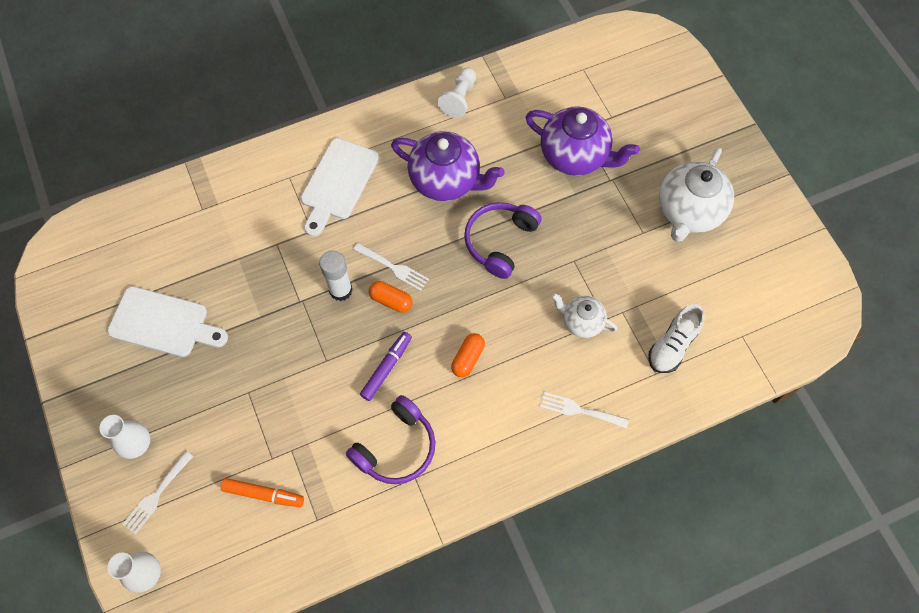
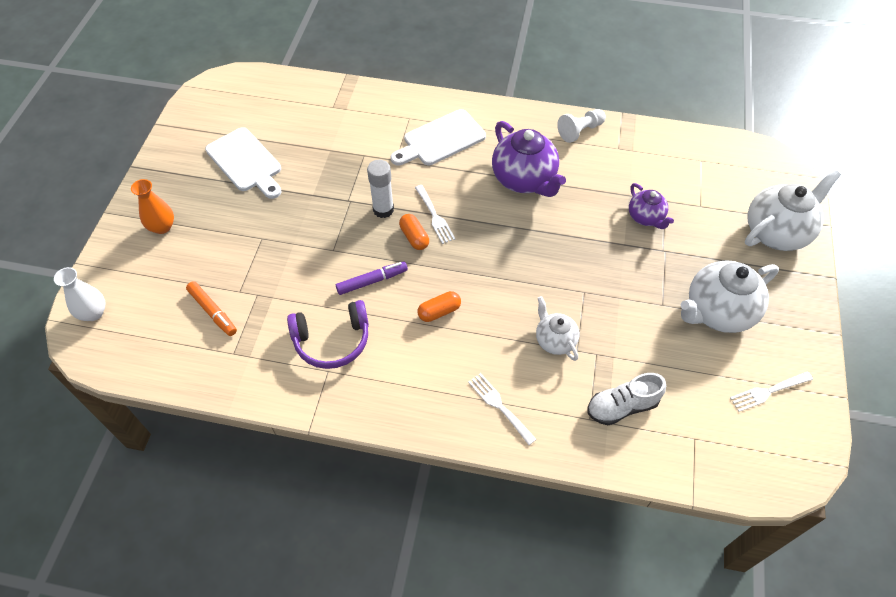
camera: 35 degrees right, 10 degrees down
white vase [99,415,150,459] -> orange vase [131,179,174,234]
white fork [122,451,193,534] -> white fork moved to [730,371,813,412]
purple headphones [464,202,542,279] -> none
purple teapot [526,106,640,176] -> purple teapot [629,183,674,229], size x0.56
none -> white teapot [745,170,841,251]

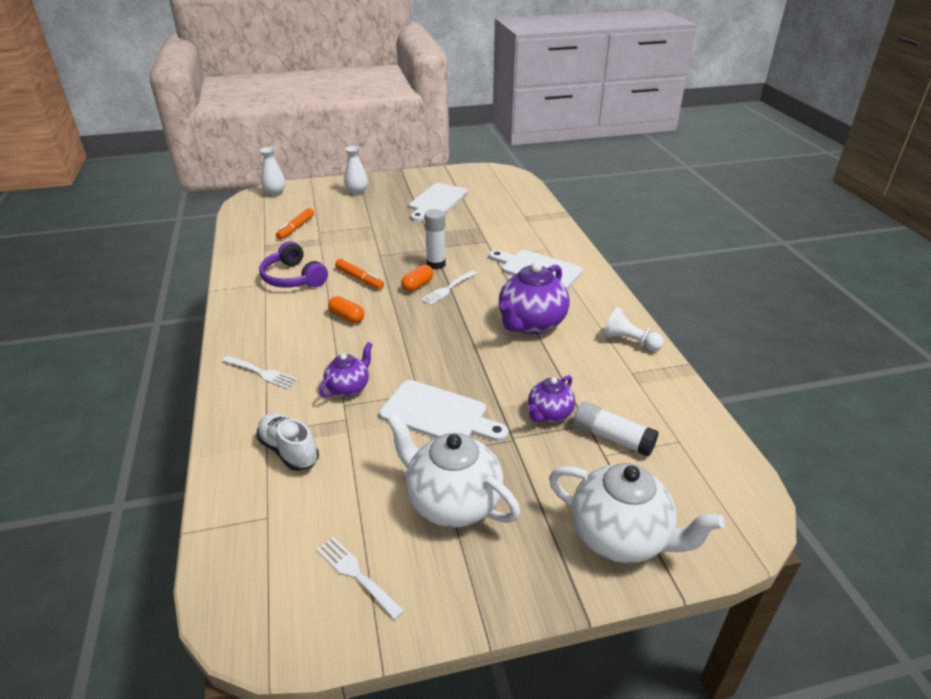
camera: 65 degrees right, 20 degrees down
orange vase [131,179,174,234] -> white vase [344,146,368,195]
purple marker [336,261,408,295] -> orange marker [335,259,384,290]
white fork [468,373,536,445] -> white fork turned 90 degrees clockwise [222,356,298,389]
white teapot [536,296,579,361] -> purple teapot [319,342,373,398]
none -> white cutting board [379,380,508,442]
none -> white glue stick [573,402,659,457]

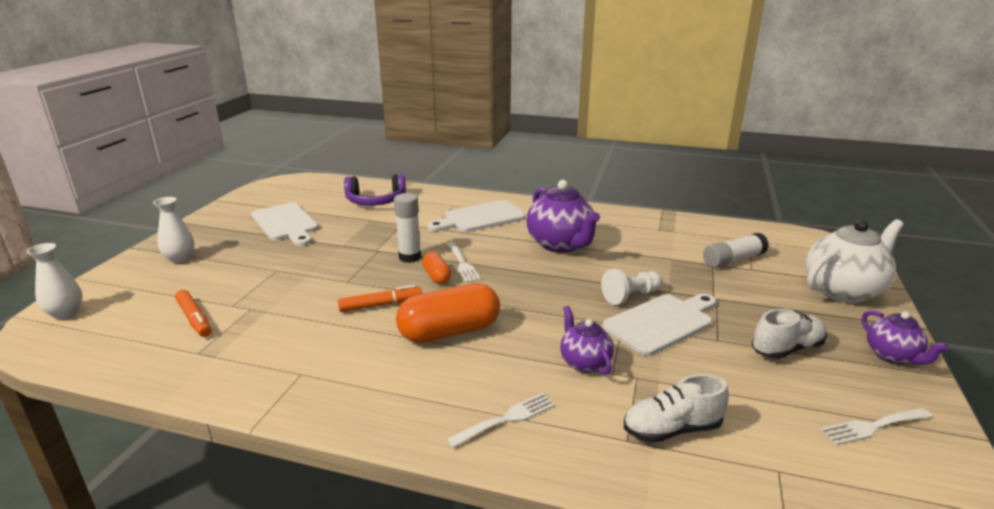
camera: 60 degrees left, 10 degrees down
purple headphones [259,241,328,288] -> purple headphones moved to [344,174,406,206]
orange capsule [328,296,364,323] -> orange capsule [396,283,500,343], size x1.94
white teapot [386,413,520,528] -> white shoe [752,309,827,359]
purple teapot [528,375,575,422] -> purple teapot moved to [862,310,949,365]
white pawn [603,307,664,351] -> white pawn moved to [601,269,663,305]

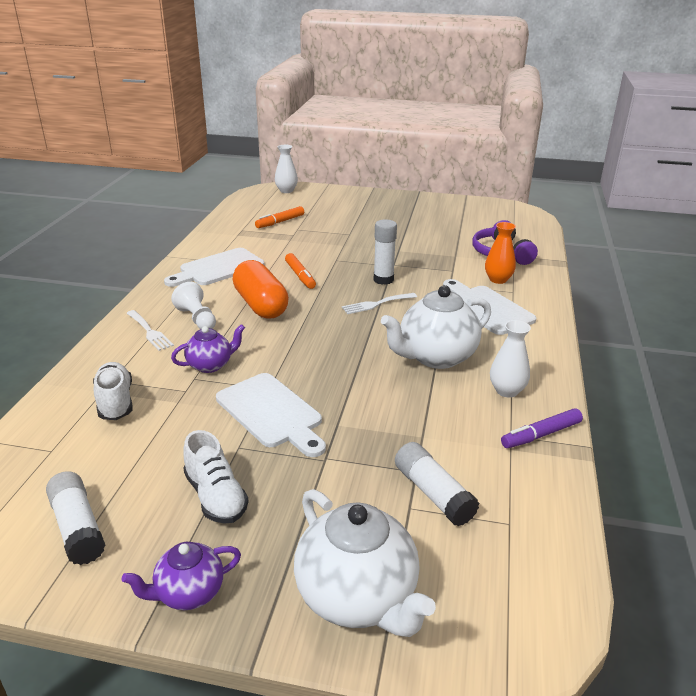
camera: 85 degrees right, 5 degrees up
white vase [153,197,194,263] -> white vase moved to [490,320,531,398]
white cutting board [251,203,319,246] -> white cutting board moved to [164,248,264,287]
orange capsule [422,252,451,284] -> none
purple teapot [526,180,600,253] -> white teapot [381,285,491,369]
white pawn [601,269,663,305] -> white pawn moved to [171,282,216,329]
white fork [820,408,932,445] -> white glue stick [46,471,105,565]
none -> orange vase [485,222,516,284]
none -> purple marker [501,408,583,448]

